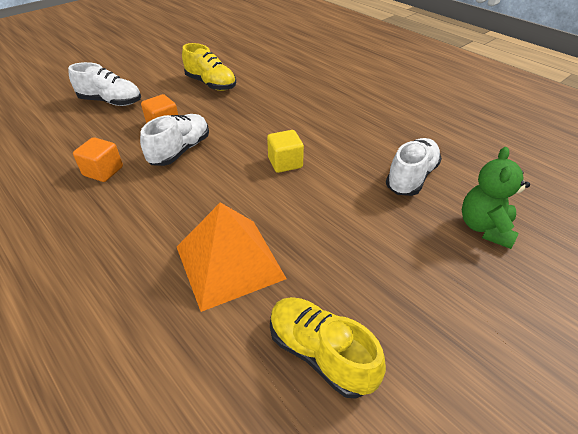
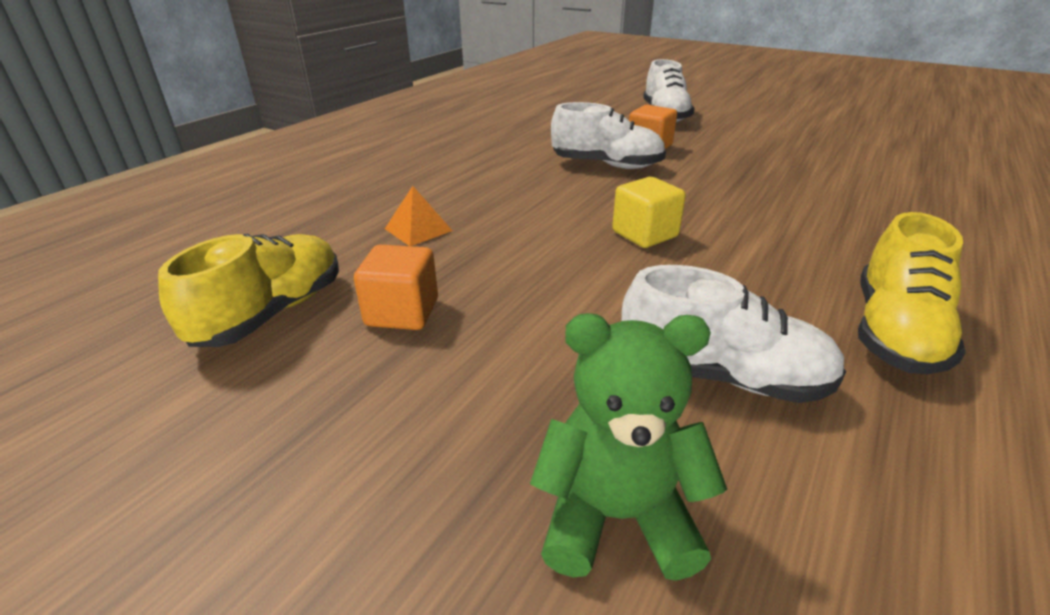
camera: 75 degrees right, 10 degrees down
orange cube [73,137,123,182] -> orange cube moved to [354,244,438,330]
orange pyramid [177,202,287,312] -> orange pyramid [385,186,452,246], size x0.43
yellow shoe [182,43,236,91] -> yellow shoe moved to [858,212,966,374]

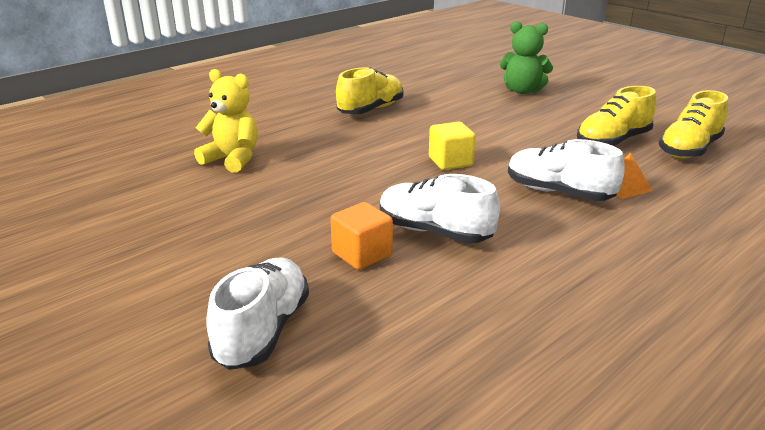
camera: 165 degrees left, 5 degrees down
orange cube [354,244,438,330] -> yellow shoe [577,86,656,146]
white shoe [621,265,846,403] -> white shoe moved to [508,139,625,201]
none -> yellow teddy bear [194,69,258,173]

